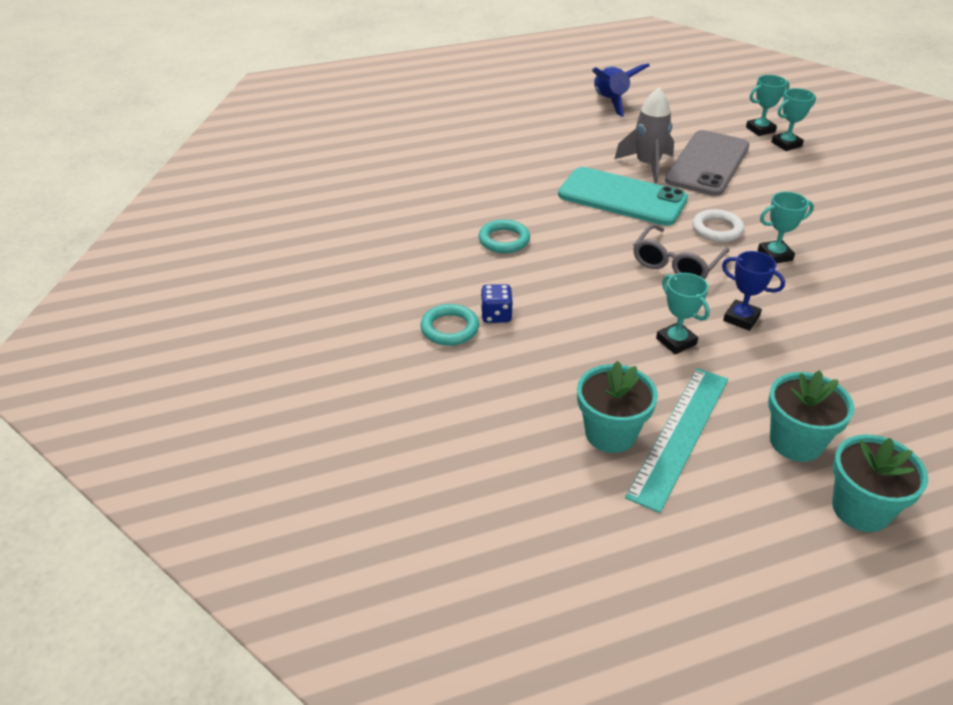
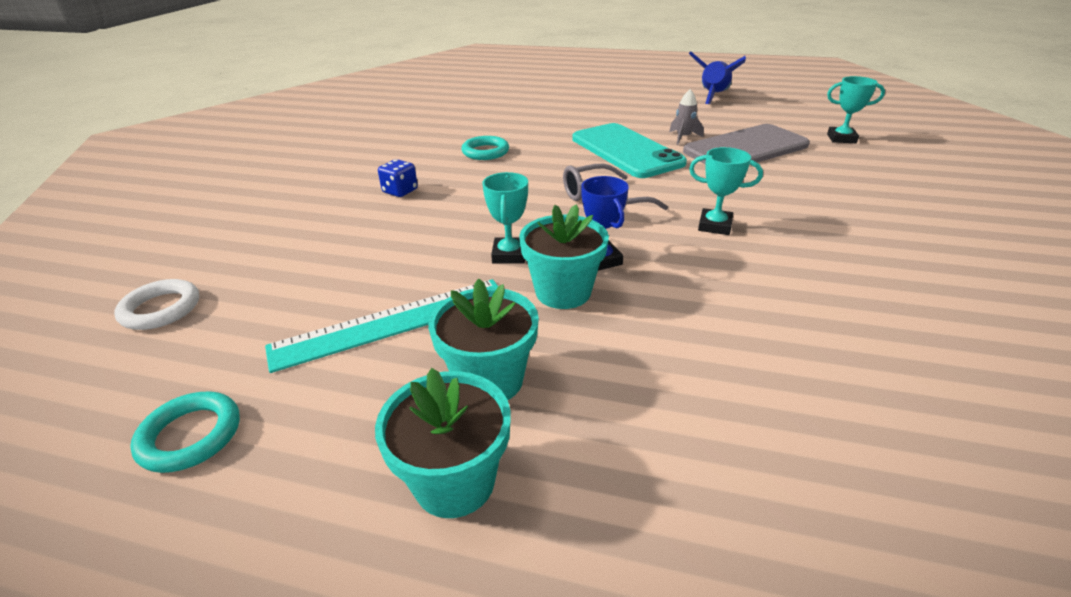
camera: 35 degrees right, 5 degrees down
turquoise ring [421,304,479,346] -> turquoise ring moved to [130,391,240,473]
turquoise flower pot [577,361,658,453] -> turquoise flower pot moved to [519,204,609,309]
grey rocket [614,88,674,184] -> grey rocket [669,89,704,145], size x0.58
white ring [692,209,744,242] -> white ring moved to [114,279,199,330]
turquoise trophy [771,88,816,151] -> none

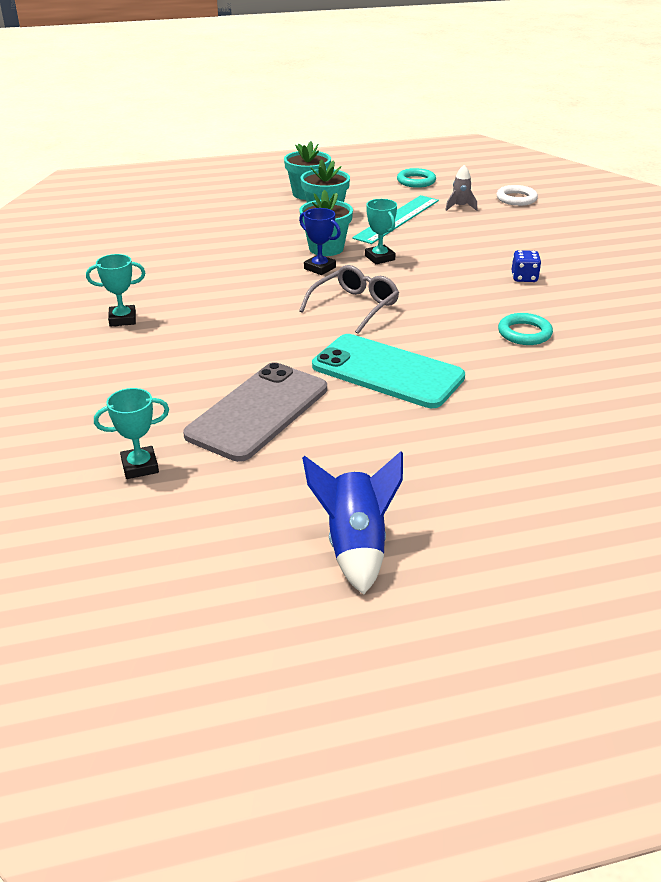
camera: 150 degrees right, 0 degrees up
grey rocket [669,89,704,145] -> grey rocket moved to [445,165,477,211]
turquoise trophy [689,147,763,235] -> turquoise trophy moved to [86,254,145,327]

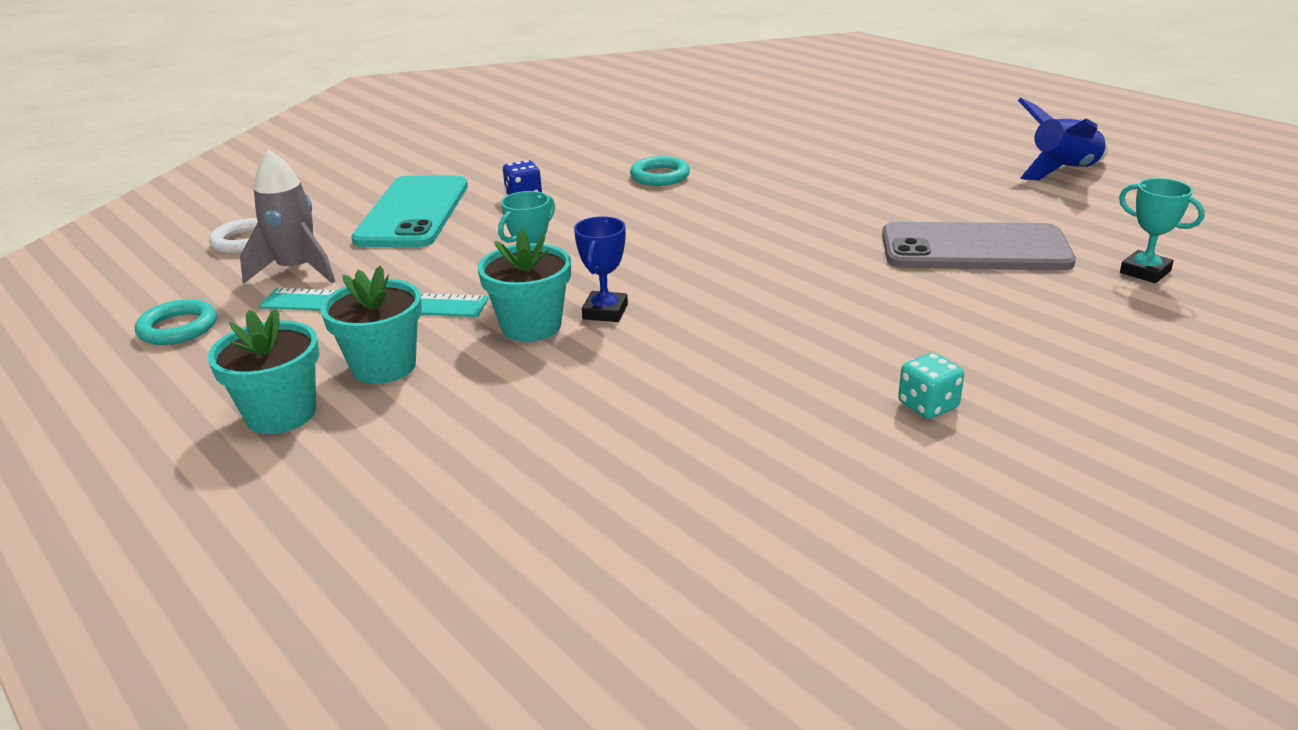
camera: 115 degrees left, 5 degrees down
turquoise trophy [86,254,145,327] -> turquoise dice [898,353,964,419]
grey glasses [299,265,399,334] -> none
turquoise phone [312,334,465,408] -> turquoise phone moved to [351,176,468,247]
grey rocket [445,165,477,211] -> grey rocket [240,150,335,284], size x1.74

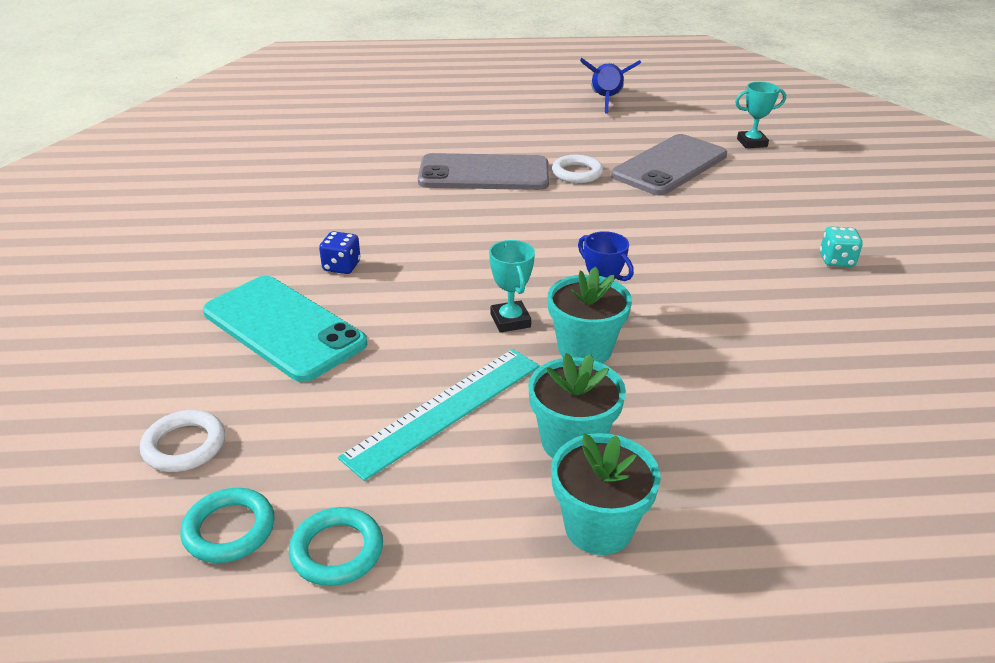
camera: 55 degrees left, 5 degrees up
grey rocket [240,150,335,284] -> none
turquoise ring [630,156,690,186] -> turquoise ring moved to [180,488,275,563]
none -> grey phone [418,153,549,190]
none -> white ring [552,155,603,183]

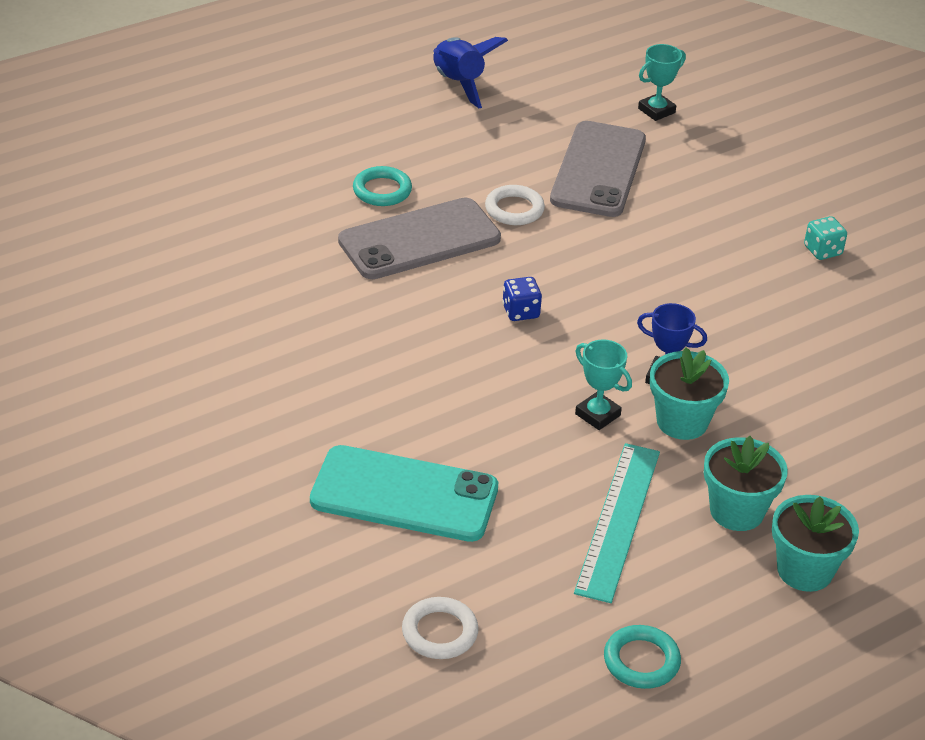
camera: 30 degrees left, 5 degrees up
turquoise ring [180,488,275,563] -> turquoise ring moved to [353,166,412,206]
blue dice [319,231,360,274] -> blue dice moved to [502,277,542,321]

